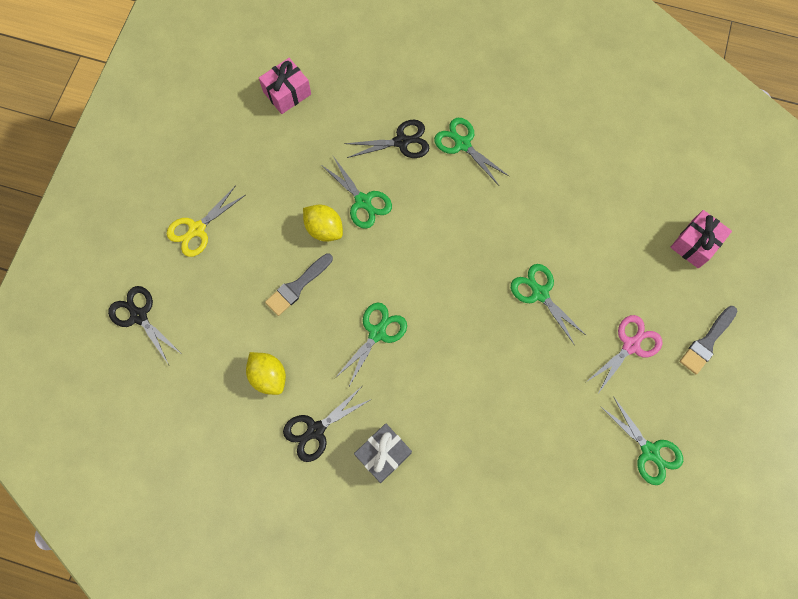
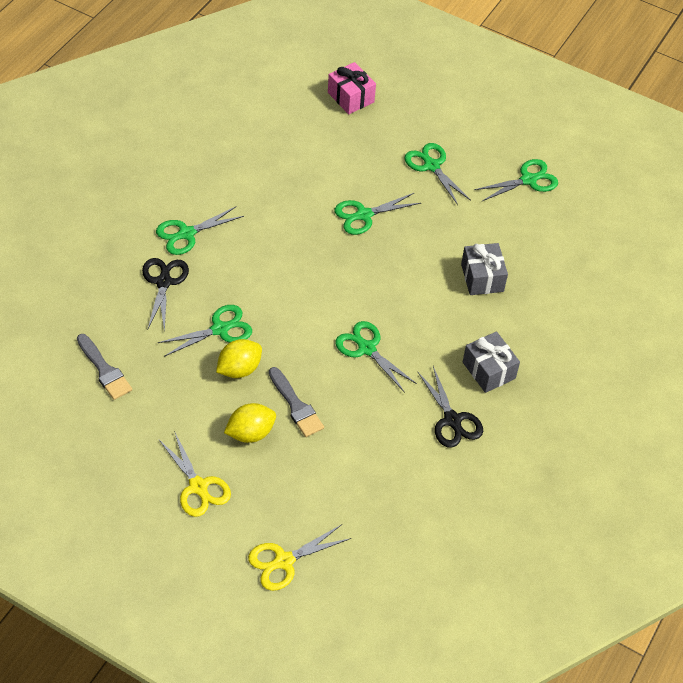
camera: 80 degrees left, 20 degrees down
black scissors [108,286,180,365] -> yellow scissors [248,524,351,591]
yellow lemon [246,352,286,395] -> yellow lemon moved to [224,403,276,443]
pink gift [259,58,311,114] -> none
pink scissors [586,315,662,395] -> green scissors [405,143,471,205]
grey brush [680,306,737,374] -> grey brush moved to [77,334,132,400]
none -> grey gift [461,243,508,295]

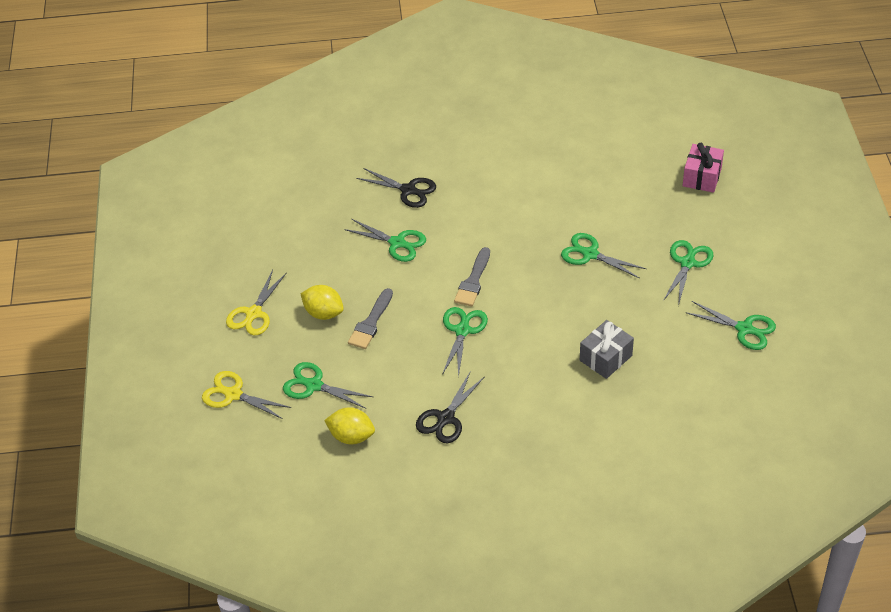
camera: 60 degrees right, 5 degrees down
grey brush [77,334,132,400] -> grey brush moved to [454,247,490,306]
black scissors [142,258,189,332] -> black scissors turned 60 degrees clockwise [356,168,436,208]
green scissors [156,206,244,255] -> green scissors moved to [283,362,373,409]
yellow lemon [216,339,262,378] -> yellow lemon moved to [324,407,375,444]
grey gift [463,331,520,393] -> none

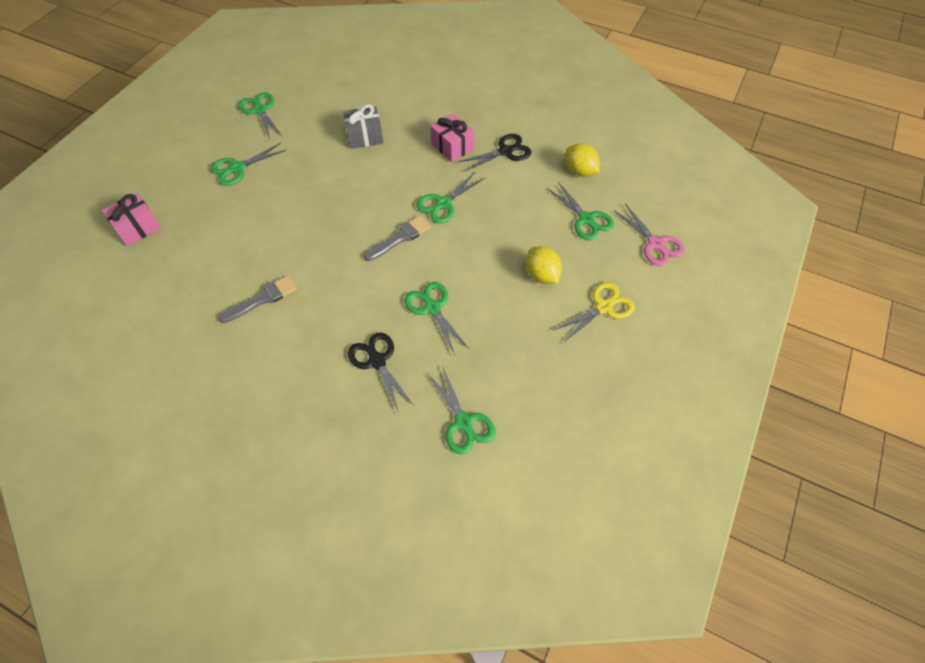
camera: 150 degrees left, 10 degrees up
yellow scissors [202,371,292,419] -> pink scissors [614,204,685,266]
grey brush [348,288,393,349] -> grey brush moved to [218,275,297,323]
green scissors [561,233,647,279] -> green scissors moved to [427,366,495,454]
none -> pink gift [430,113,475,162]

